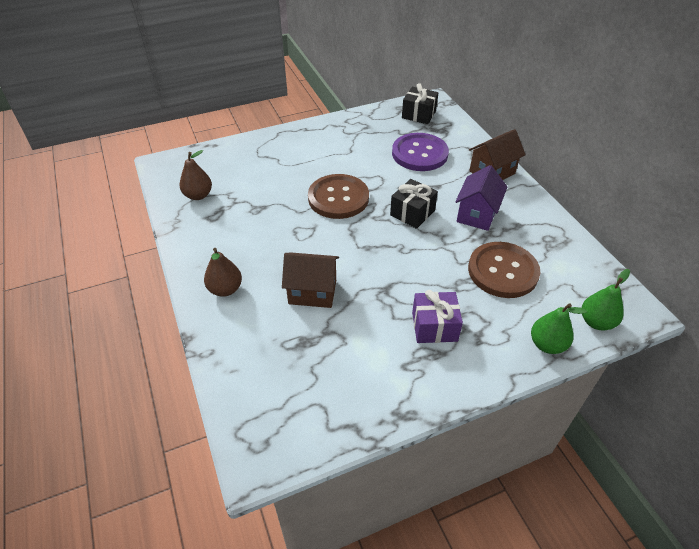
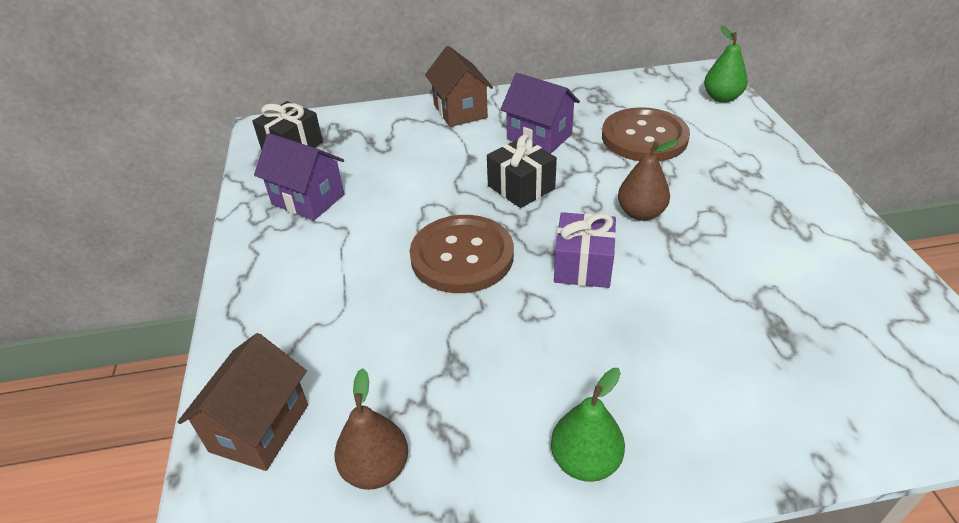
camera: 75 degrees left, 5 degrees down
brown pear [204,248,242,297] -> brown pear moved to [618,140,679,221]
brown house [282,253,339,308] -> brown house moved to [178,333,308,471]
purple button [392,133,449,171] -> none
purple gift [412,290,463,343] -> purple gift moved to [554,212,616,288]
green pear [531,303,587,354] -> green pear moved to [551,368,625,482]
none -> purple house [254,133,344,220]

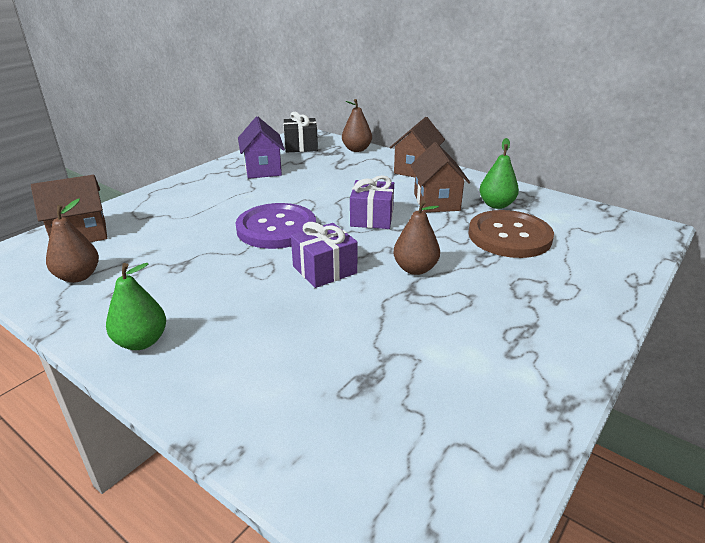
camera: 45 degrees right, 10 degrees down
brown button [409,215,514,293] -> purple button [236,203,316,249]
black gift [487,134,557,208] -> purple gift [350,175,394,229]
purple house [500,73,580,154] -> brown house [411,142,470,213]
green pear [704,26,748,103] -> green pear moved to [480,138,519,209]
none -> brown pear [342,99,372,152]

